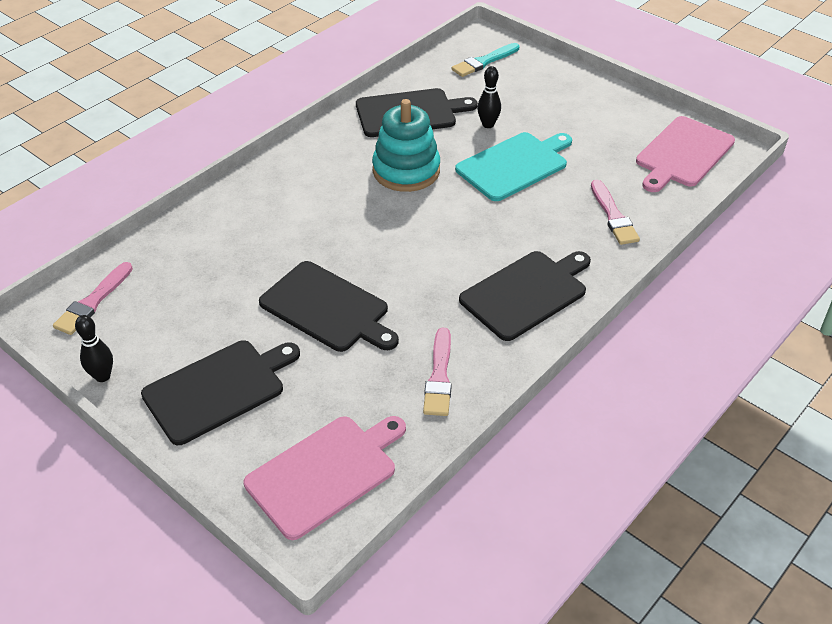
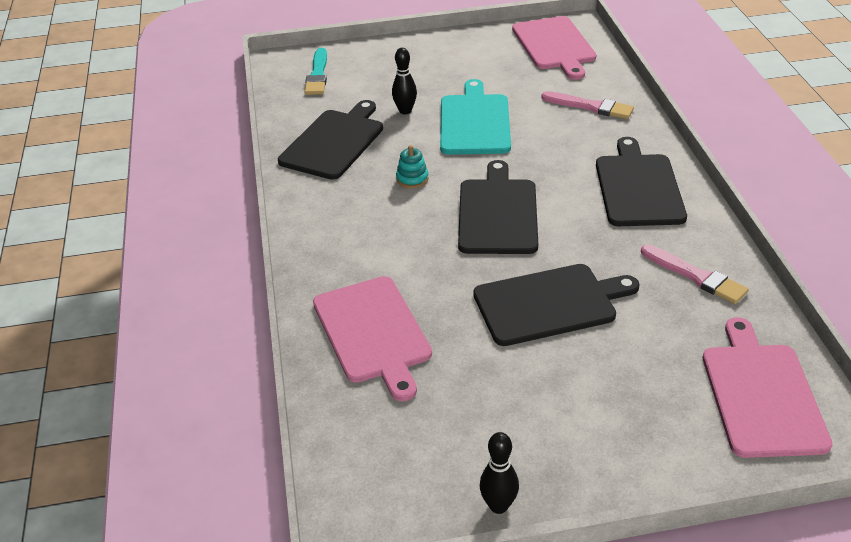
camera: 50 degrees left, 5 degrees down
pink brush [53,262,133,335] -> none
black cutting board [141,340,300,445] -> black cutting board moved to [458,160,538,254]
turquoise stacking toy [372,99,440,192] -> turquoise stacking toy [396,145,429,188], size x0.44
none -> pink cutting board [313,276,432,401]

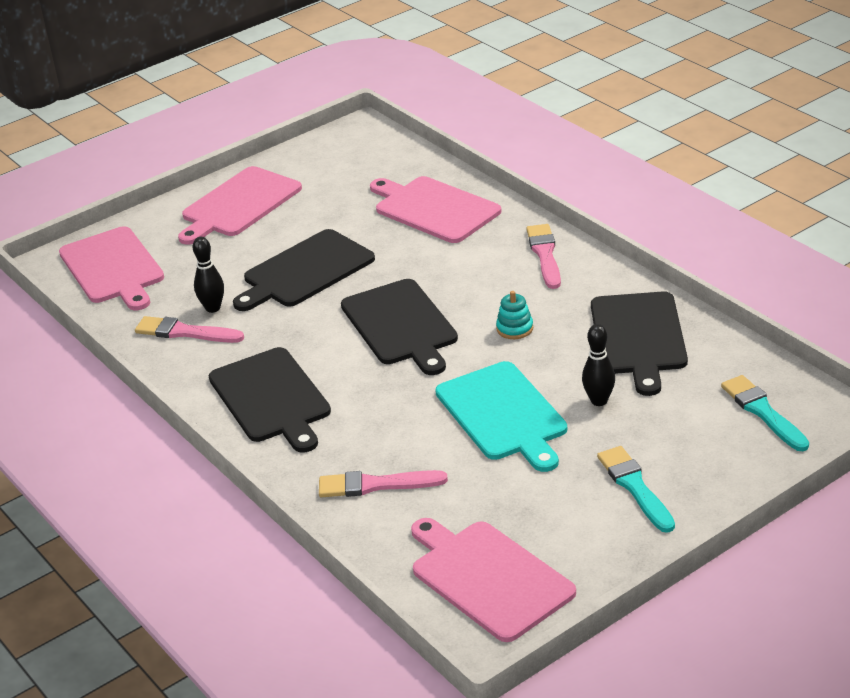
camera: 155 degrees right, 5 degrees down
black bowling pin [480,432,519,514] -> black bowling pin moved to [193,237,224,313]
none -> pink cutting board [178,166,302,245]
none -> pink brush [527,224,561,289]
none -> turquoise brush [597,446,675,533]

